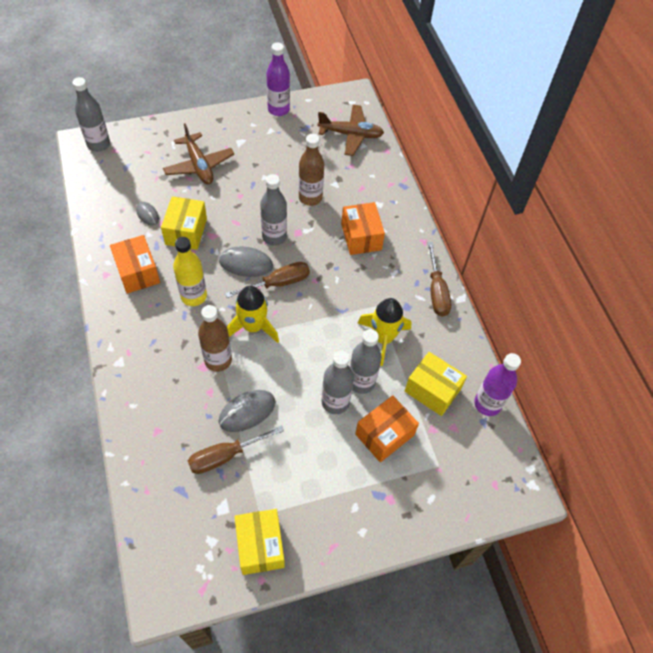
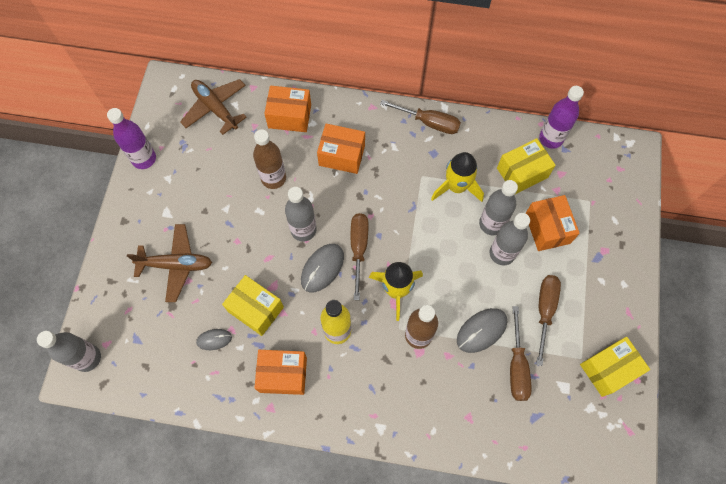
camera: 60 degrees left, 10 degrees up
grey mouse [219,390,275,432] -> grey mouse turned 60 degrees clockwise [457,308,507,353]
yellow box [235,509,285,575] -> yellow box turned 45 degrees counterclockwise [580,337,650,397]
brown plane [317,105,384,156] -> brown plane turned 75 degrees counterclockwise [180,79,247,135]
none -> orange box [264,86,311,132]
none -> brown screwdriver [536,275,561,366]

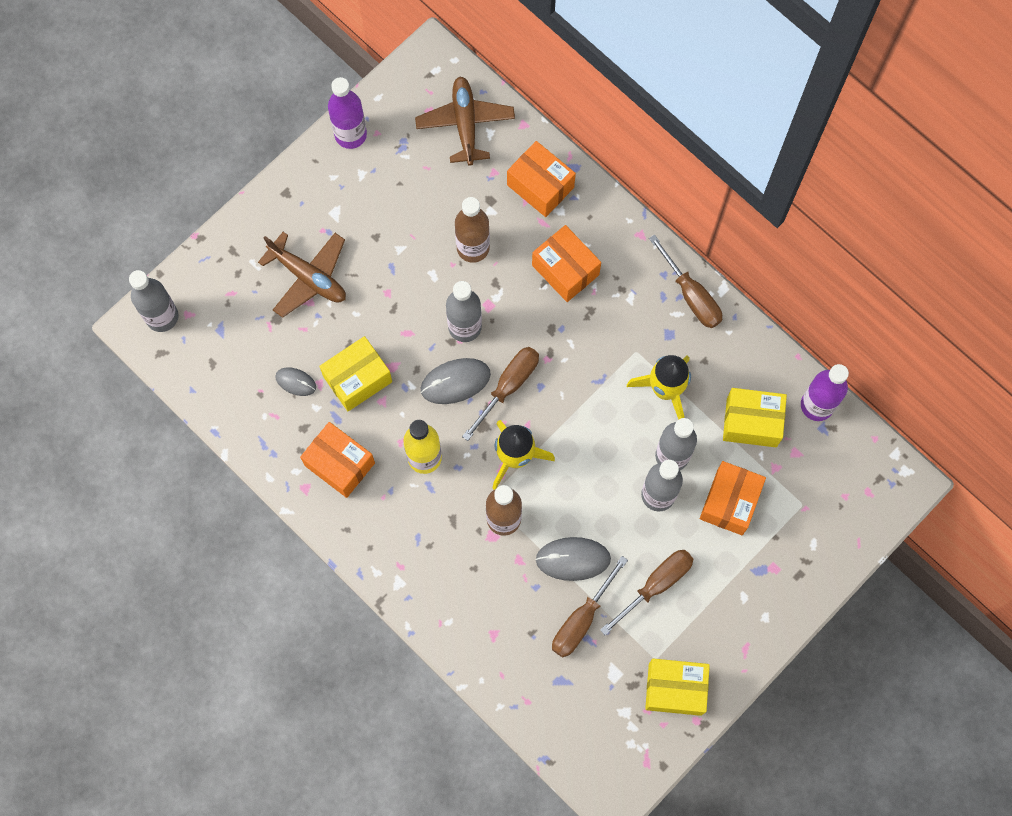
camera: 35 degrees right, 5 degrees up
yellow box [222,275,284,336] -> yellow box turned 75 degrees clockwise [319,336,392,411]

